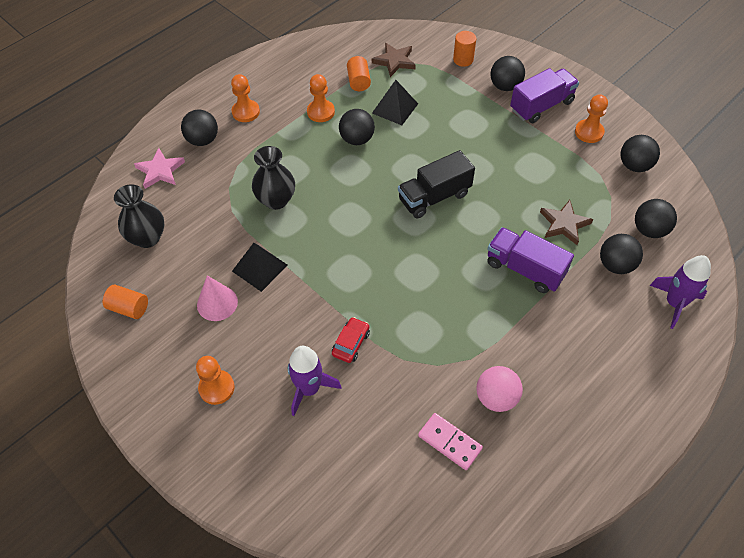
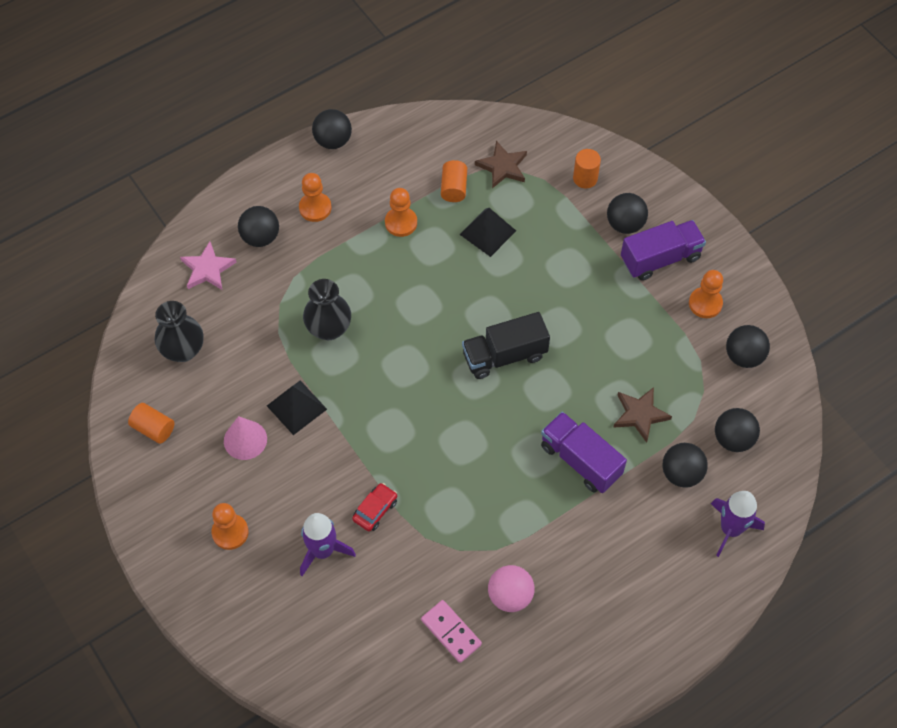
camera: 10 degrees right, 5 degrees up
black ball [339,109,375,145] -> black ball moved to [312,109,352,149]

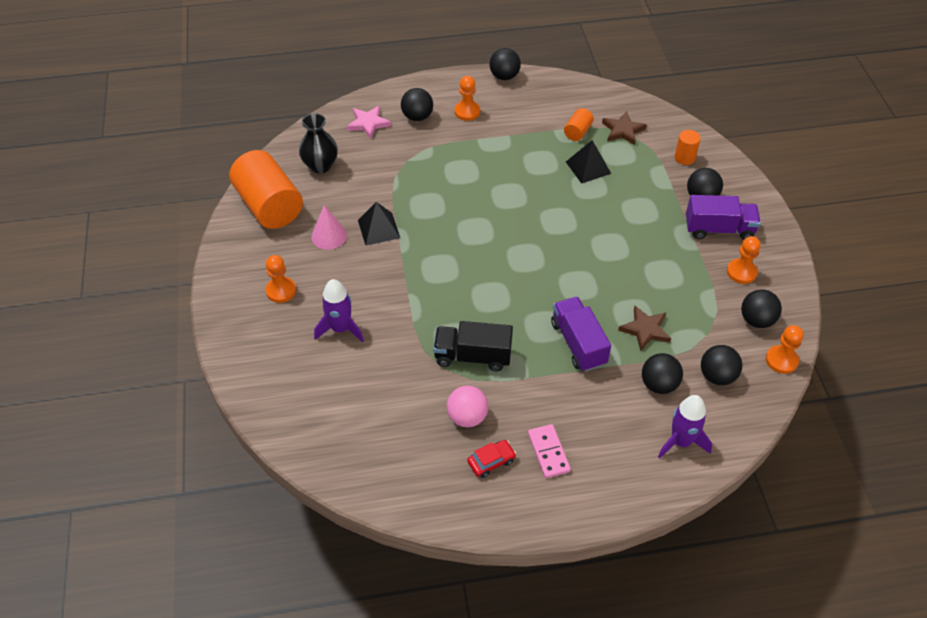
camera: 25 degrees right, 10 degrees down
orange cylinder [128,403,174,444] -> orange cylinder [229,150,303,229], size x2.23
black vase [303,279,351,340] -> none
red car [352,483,397,532] -> red car moved to [467,440,516,478]
orange pawn [385,188,417,237] -> orange pawn moved to [766,325,804,374]
pink domino [421,600,482,663] -> pink domino moved to [528,424,571,478]
black truck [462,312,550,379] -> black truck moved to [433,321,513,371]

